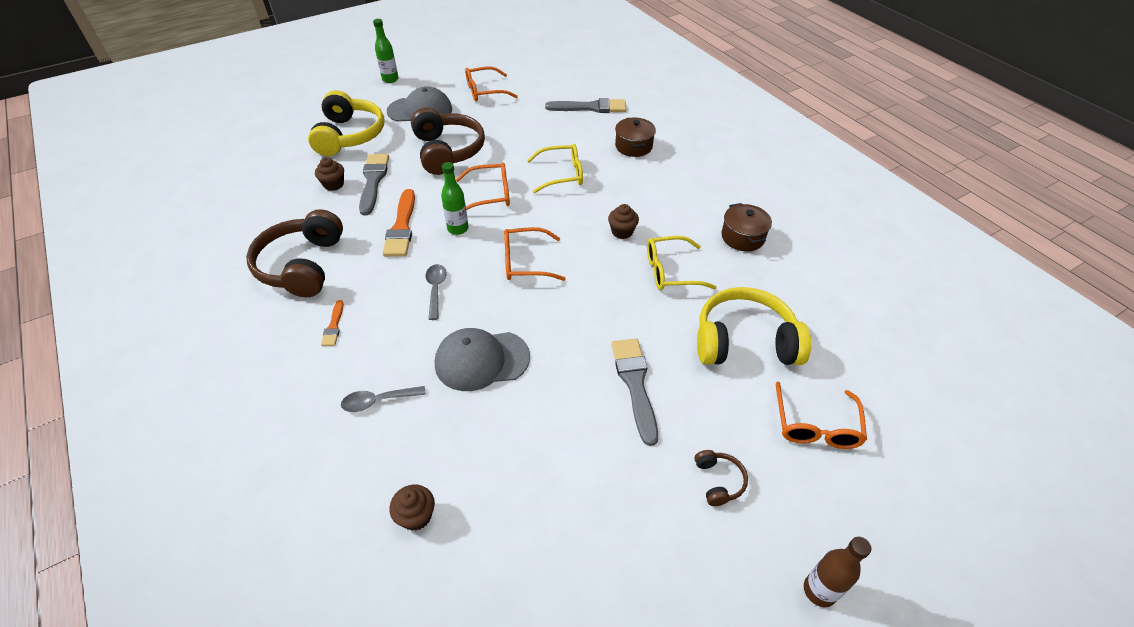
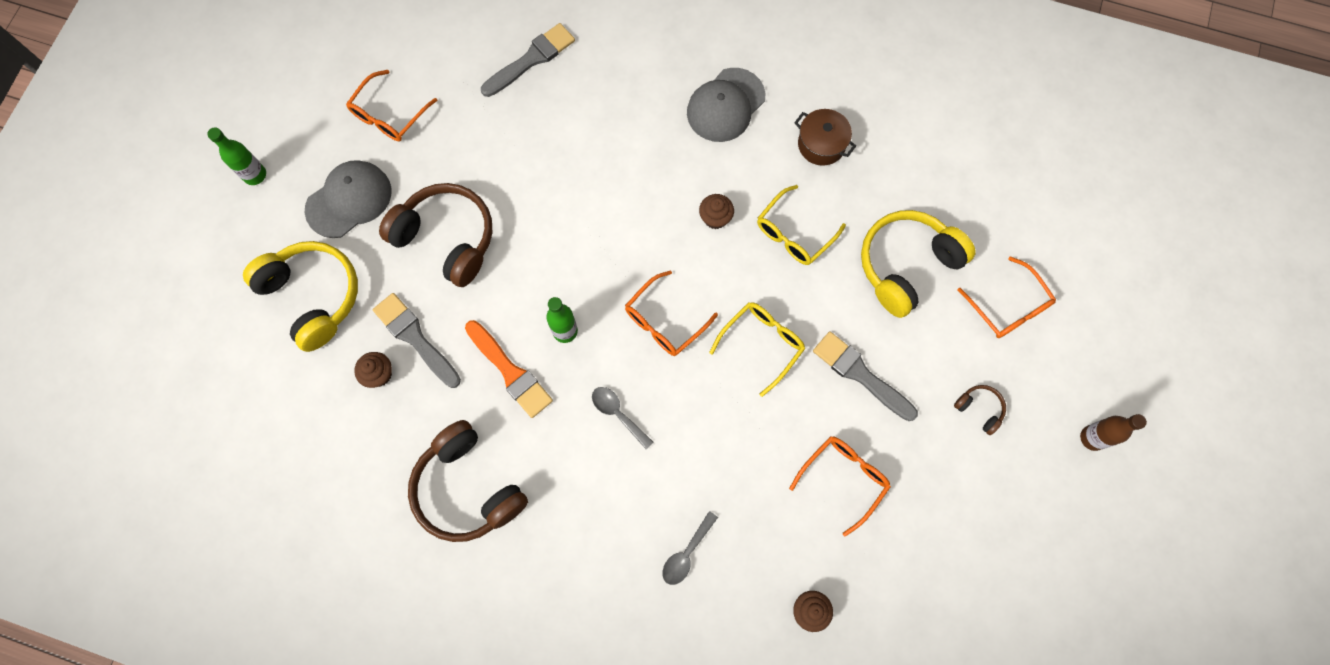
camera: 40 degrees left, 25 degrees up
orange brush [321,300,344,346] -> none
grey cap [435,328,530,391] -> grey cap moved to [687,68,766,142]
orange glasses [456,163,510,210] -> orange glasses moved to [789,436,891,537]
yellow glasses [527,144,583,193] -> yellow glasses moved to [709,302,805,397]
brown pot [615,117,656,157] -> none

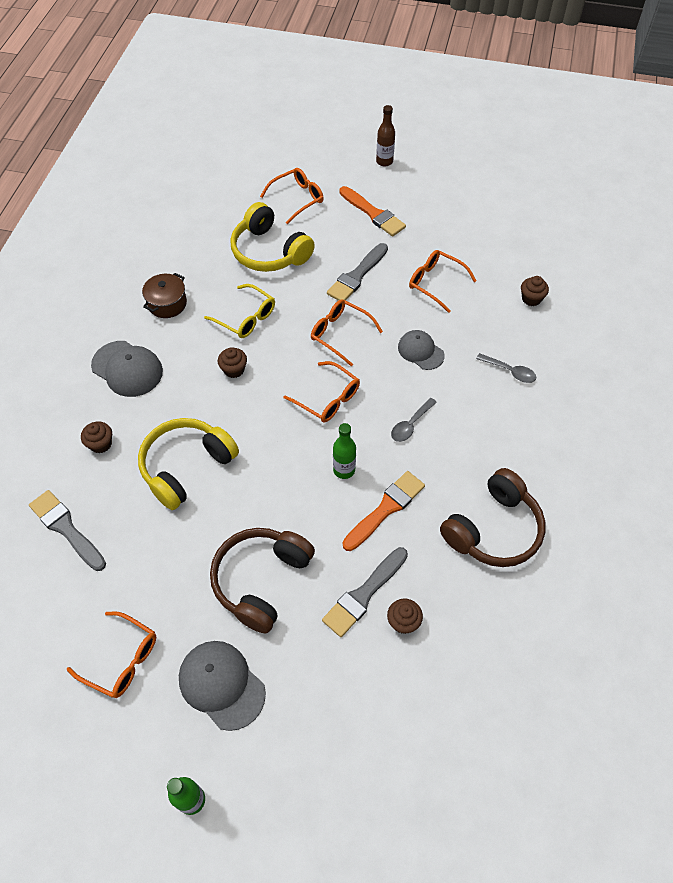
camera: 95 degrees left, 15 degrees down
yellow headphones [243,241,358,352] -> yellow headphones moved to [138,418,239,510]
yellow glasses [709,302,805,397] -> orange glasses [311,299,383,367]
brown headphones [954,385,1006,435] -> orange brush [339,186,406,236]
none -> brown cupcake [81,422,112,453]
none -> grey cap [398,330,445,370]

